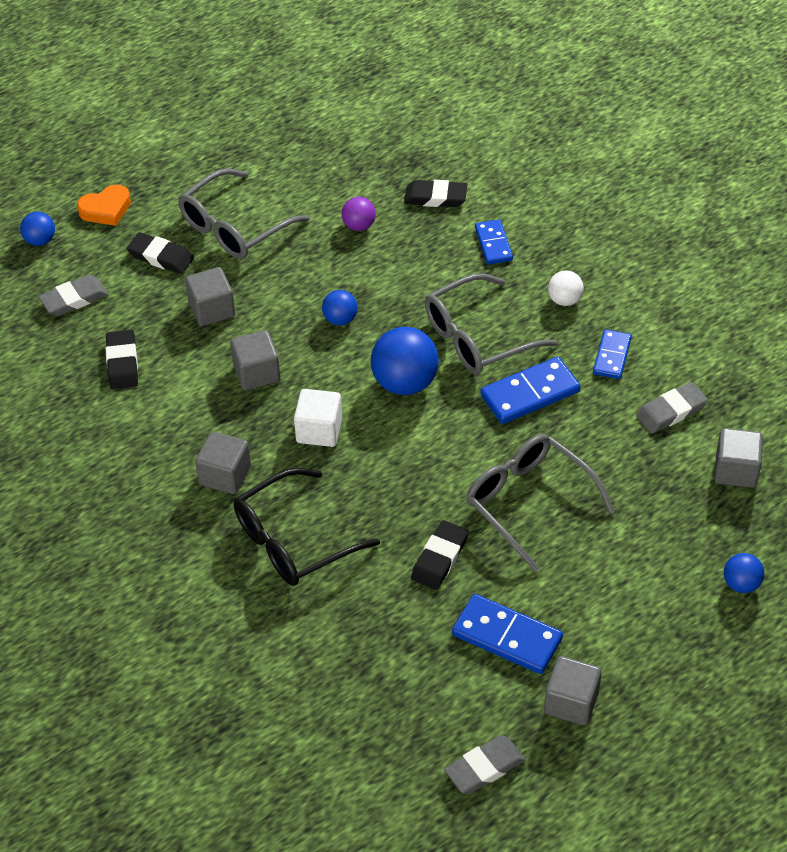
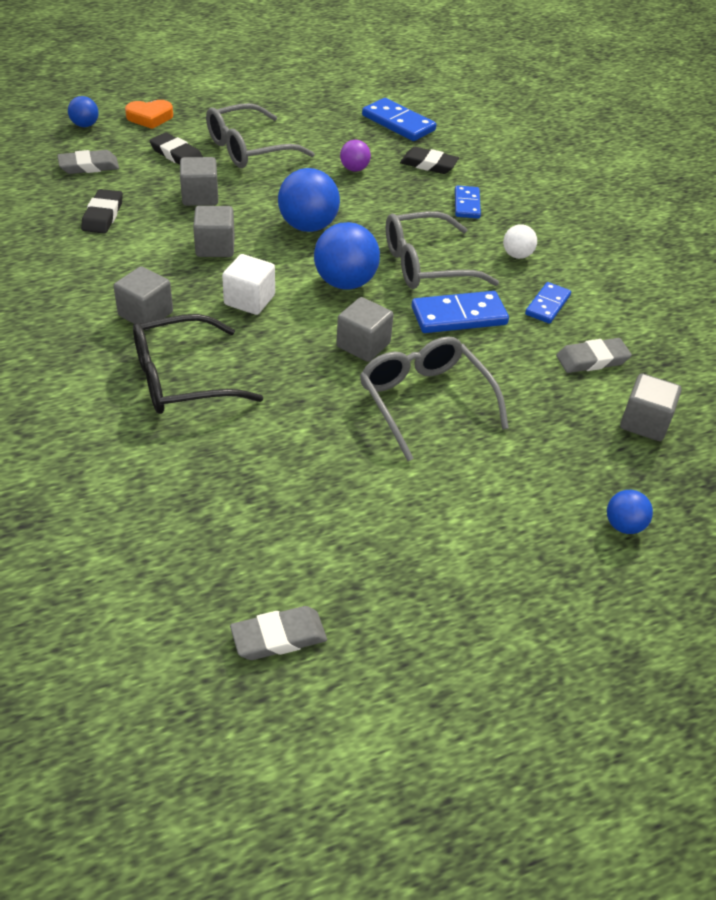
camera: 10 degrees right, 5 degrees down
blue ball [322,290,358,326] -> blue ball [278,168,340,232], size x1.85
black eraser [411,520,469,590] -> none
blue domino [452,594,563,674] -> blue domino moved to [362,98,436,141]
grey cube [544,656,602,726] -> grey cube moved to [336,297,393,362]

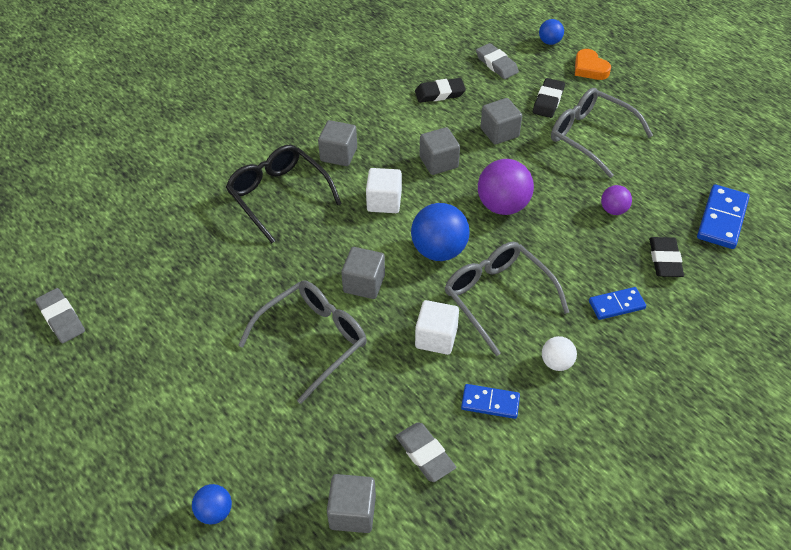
camera: 75 degrees right, 5 degrees up
blue ball [278,168,340,232] -> purple ball [478,159,534,215]
blue domino [412,291,509,333] -> white cube [415,300,459,355]

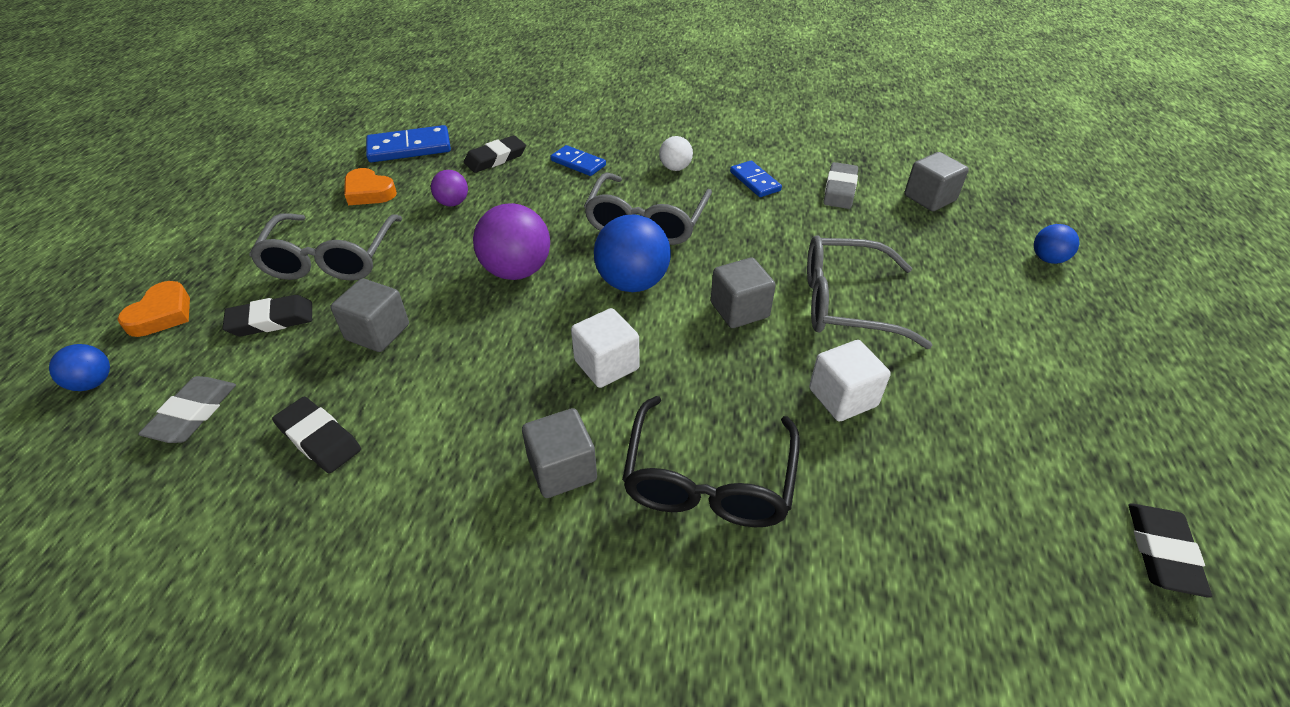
camera: 130 degrees left, 5 degrees down
grey eraser [35,288,85,343] -> black eraser [1128,503,1212,598]
white cube [415,300,459,355] -> white cube moved to [809,340,891,422]
grey cube [420,127,460,175] -> none
none -> orange heart [344,168,397,205]

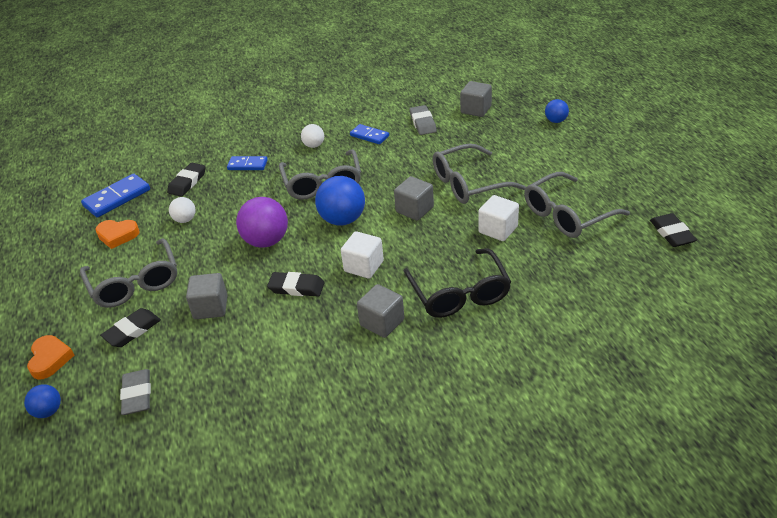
camera: 25 degrees left, 5 degrees down
black eraser [272,397,361,473] -> black eraser moved to [267,272,325,297]
purple ball [431,170,468,206] -> white ball [169,197,196,223]
none -> grey glasses [524,172,630,238]

